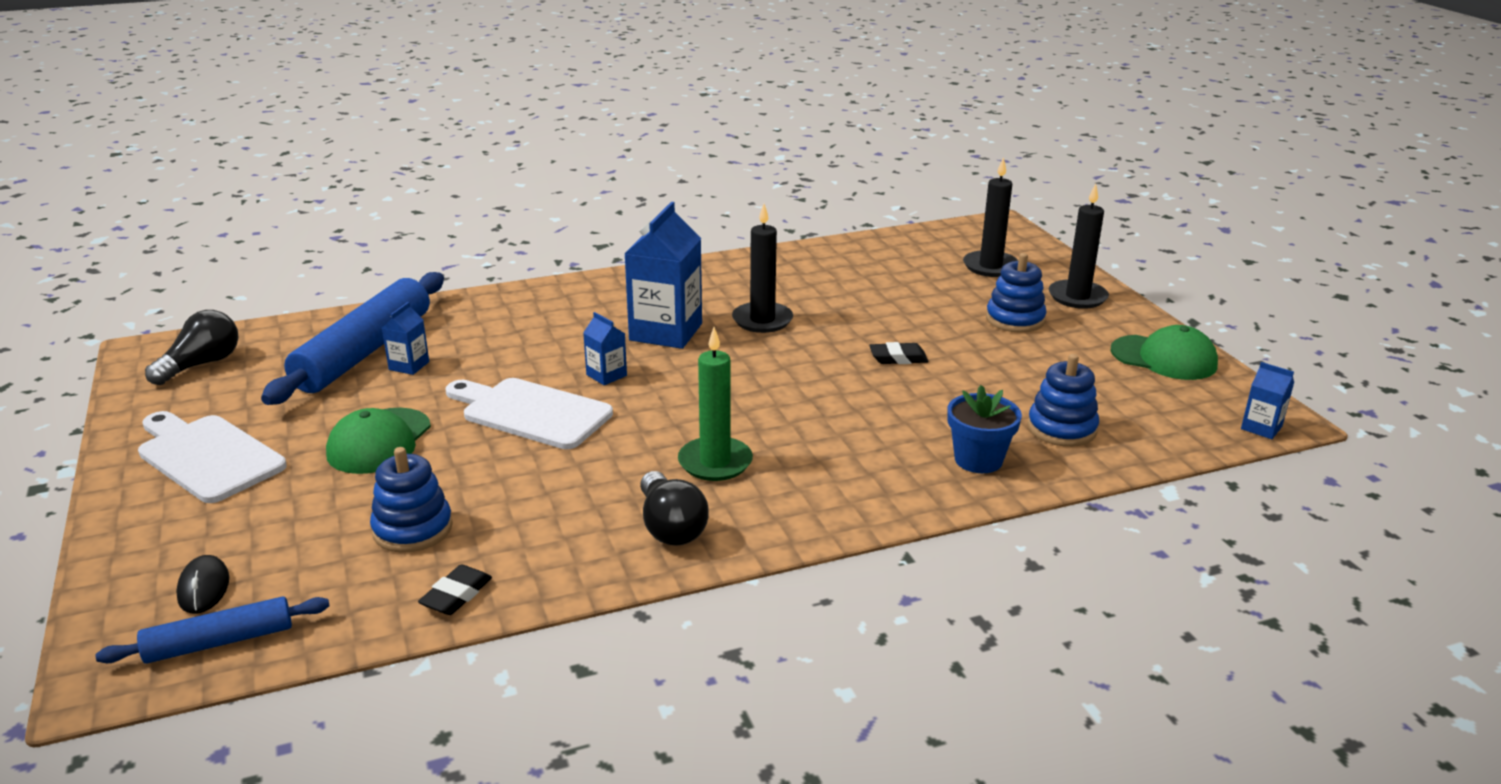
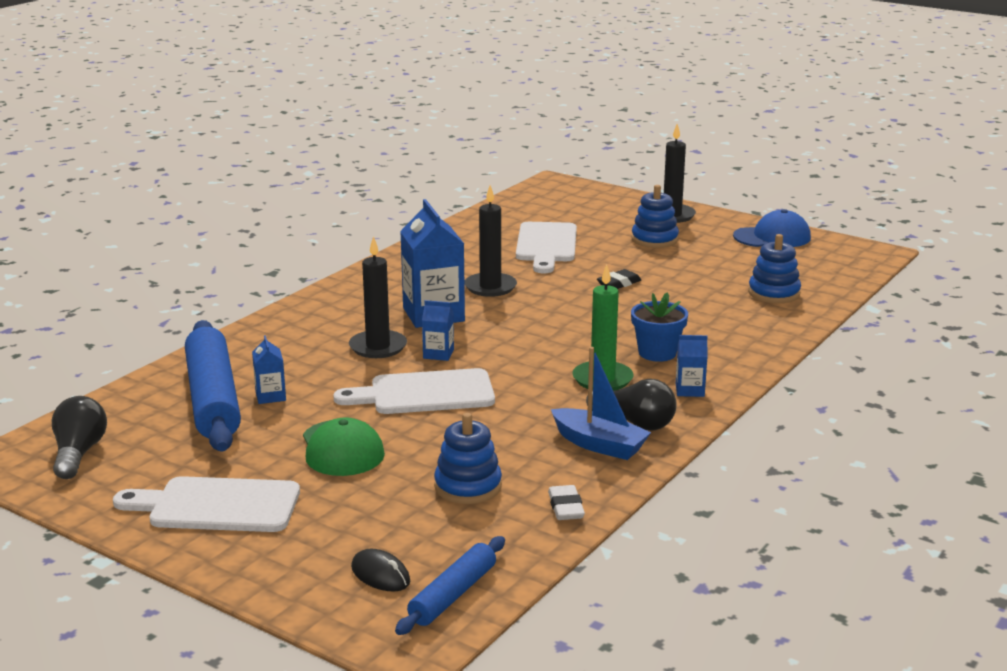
camera: 35 degrees left, 5 degrees down
black eraser [418,565,492,615] -> white eraser [548,485,585,520]
blue flower pot [948,385,1022,473] -> blue flower pot moved to [631,292,688,362]
black candle [963,157,1018,277] -> black candle moved to [349,236,407,358]
green cap [1110,325,1218,380] -> blue cap [733,209,811,247]
blue carton [1241,362,1294,439] -> blue carton moved to [676,335,708,397]
none -> white cutting board [516,222,577,273]
none -> blue boat [551,347,651,460]

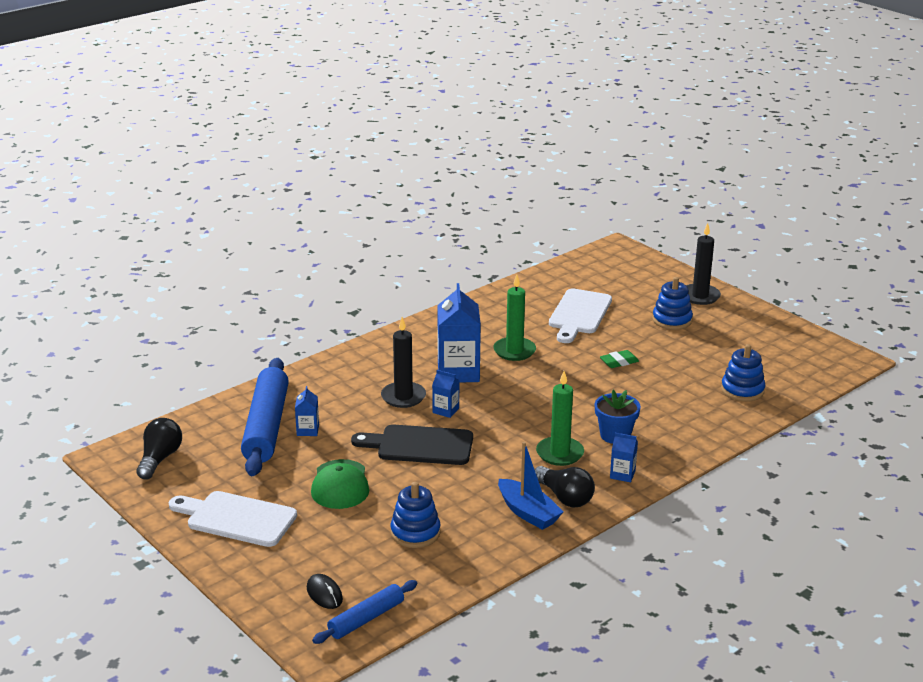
camera: 15 degrees right, 5 degrees up
white cutting board [333,368,495,414] -> black cutting board [351,425,473,465]
black candle [464,185,517,297] -> green candle [493,274,536,361]
white eraser [548,485,585,520] -> none
black eraser [597,269,641,289] -> green eraser [600,350,639,368]
blue cap [733,209,811,247] -> none

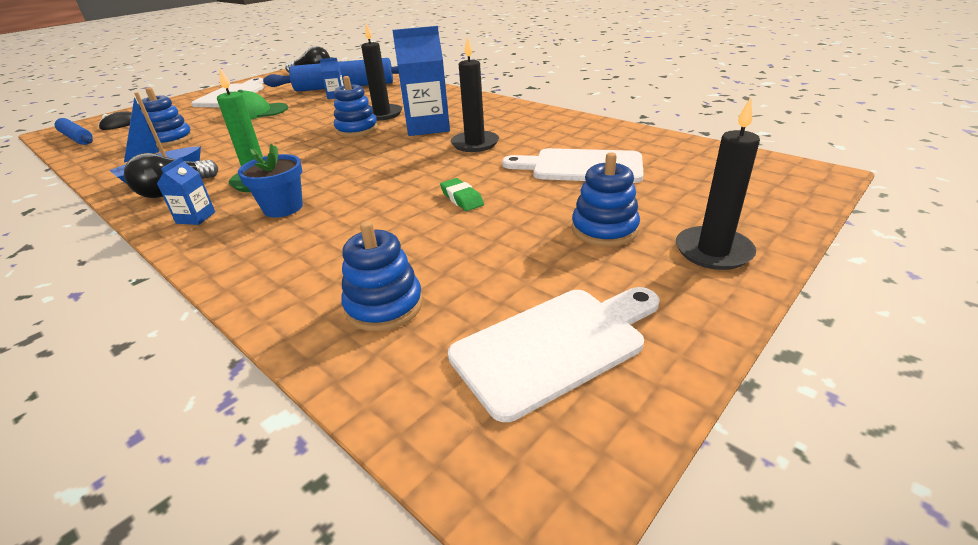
camera: 85 degrees right, 5 degrees up
black cutting board [351,425,473,465] -> none
blue carton [432,370,460,418] -> blue stacking toy [334,76,378,137]
green candle [493,274,536,361] -> black candle [450,37,499,152]
none -> white cutting board [448,287,660,422]

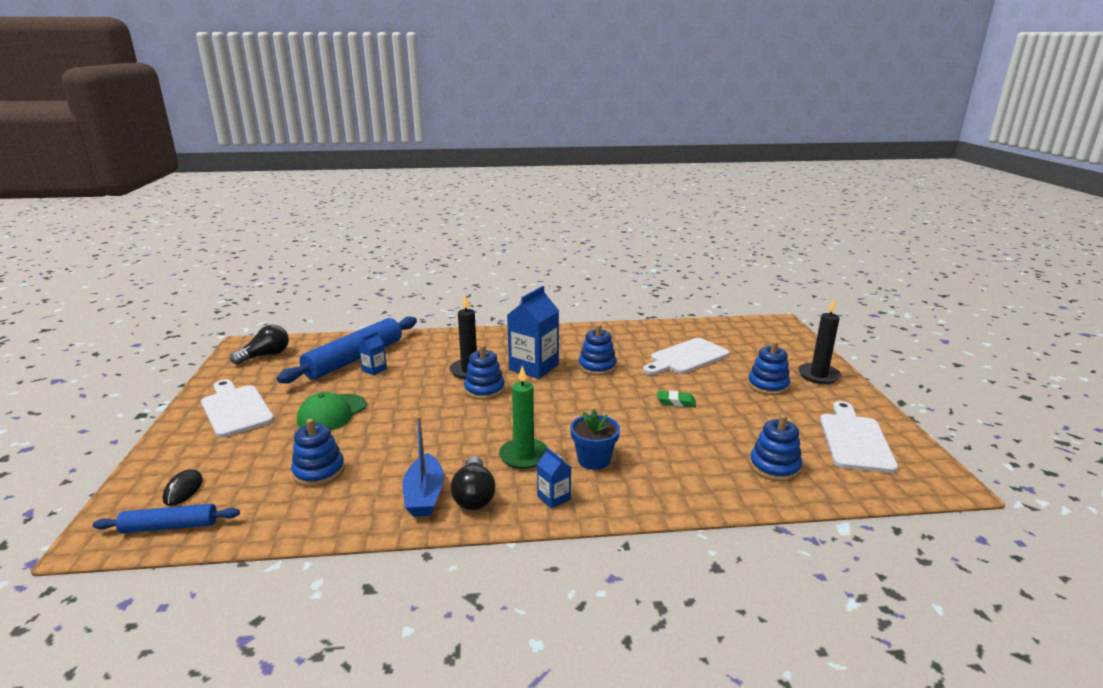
camera: 50 degrees left, 10 degrees down
black candle [450,37,499,152] -> blue stacking toy [579,324,617,376]

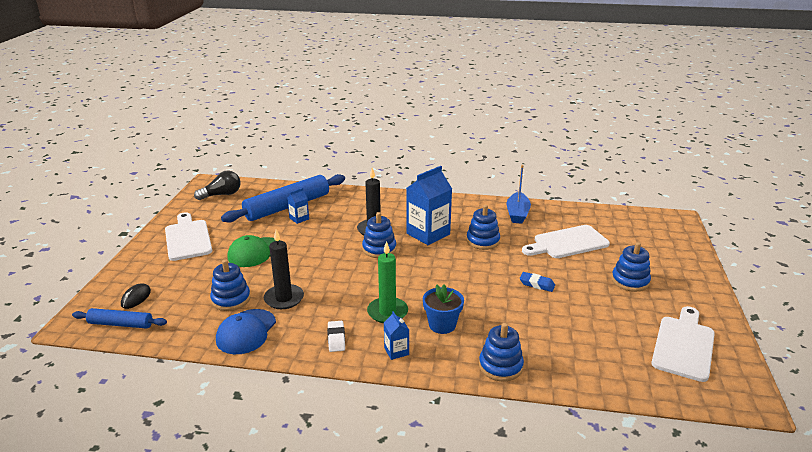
camera: 15 degrees right, 5 degrees up
blue boat [403,416,444,517] -> blue boat moved to [507,165,531,224]
black light bulb [451,456,495,510] -> white eraser [327,321,345,352]
green eraser [657,391,696,407] -> blue eraser [520,272,555,292]
blue stacking toy [749,414,802,482] -> blue stacking toy moved to [479,323,524,382]
black candle [798,299,841,384] -> black candle moved to [264,230,304,309]
none -> blue cap [216,309,276,354]

